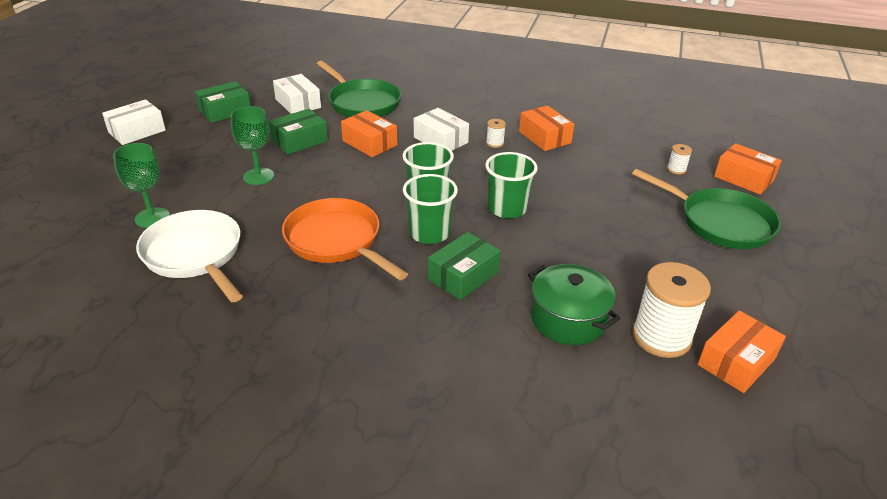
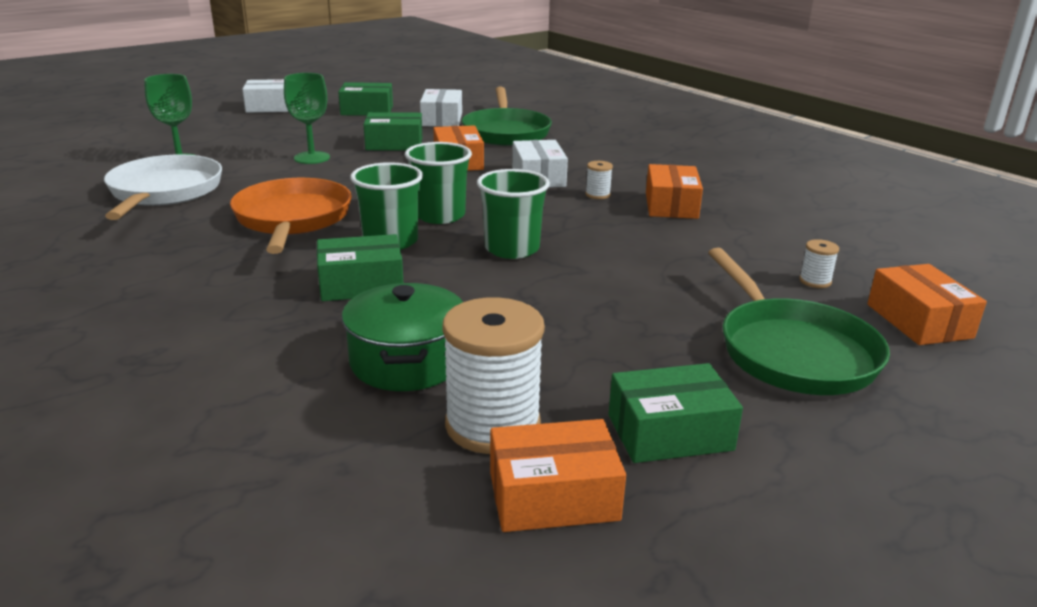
camera: 35 degrees right, 10 degrees down
none -> green box [608,363,743,463]

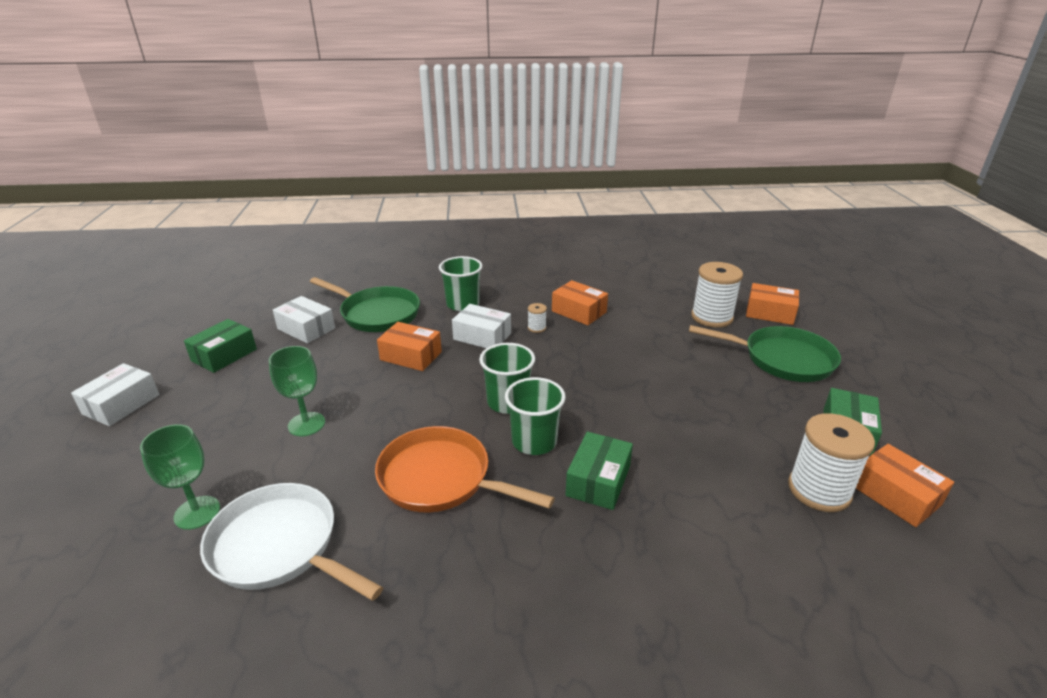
camera: 55 degrees left, 5 degrees up
green pot [342,283,463,391] -> none
green box [364,112,422,150] -> none
green cup [477,169,550,259] -> green cup moved to [439,256,482,311]
orange box [490,419,626,532] -> orange box turned 60 degrees counterclockwise [856,444,954,527]
white spool [799,239,839,288] -> white spool [691,262,743,328], size x2.26

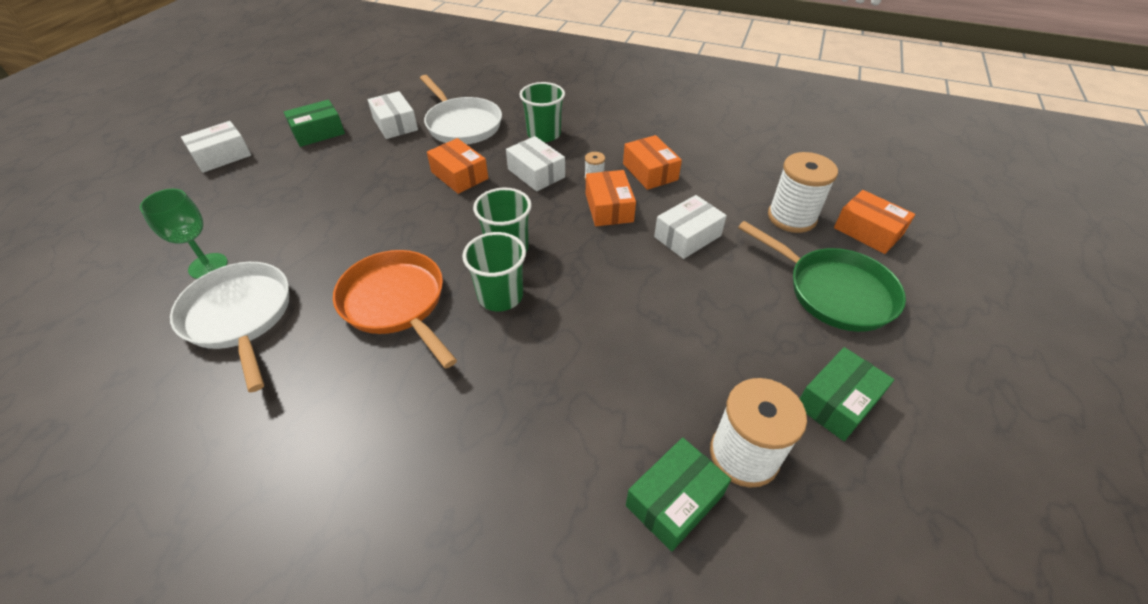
camera: 25 degrees right, 15 degrees up
green goblet [269,346,325,436] -> none
green pan [310,277,420,332] -> white pan [420,75,502,144]
green box [566,432,633,510] -> green box moved to [626,438,731,552]
orange box [856,444,954,527] -> orange box moved to [586,170,636,226]
none -> white box [654,195,727,259]

